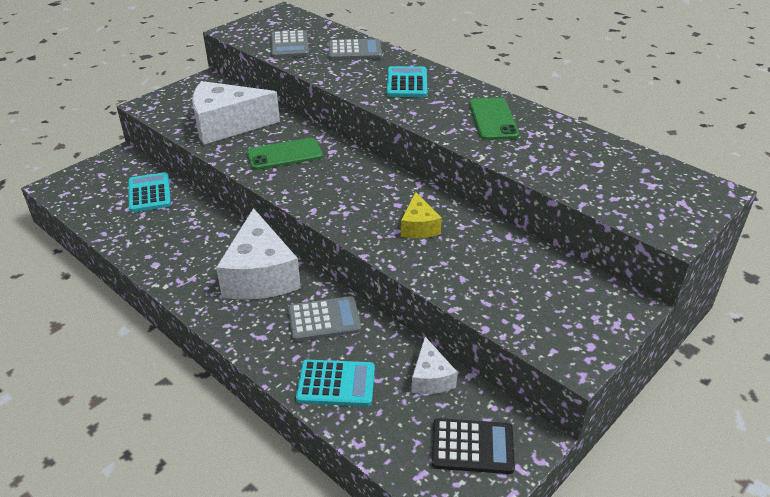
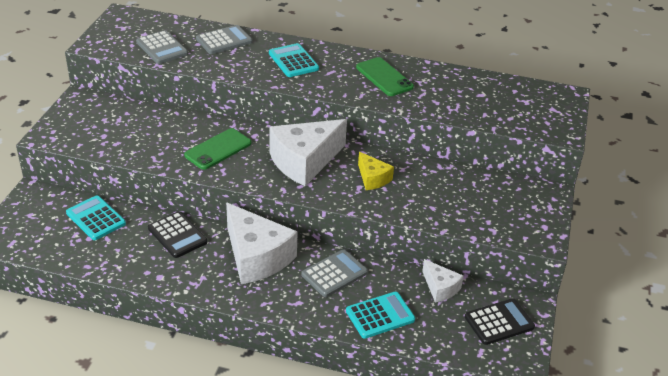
camera: 30 degrees left, 0 degrees up
white cheese [192,81,280,145] -> white cheese moved to [269,119,347,186]
none -> black calculator [148,211,207,258]

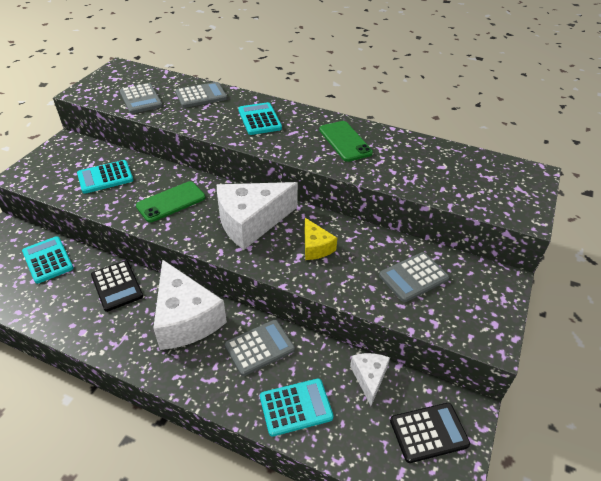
camera: 10 degrees right, 5 degrees up
white cheese [422,259,463,302] -> white cheese turned 150 degrees counterclockwise [350,353,390,406]
none -> turquoise calculator [77,160,133,194]
none -> grey calculator [379,252,449,302]

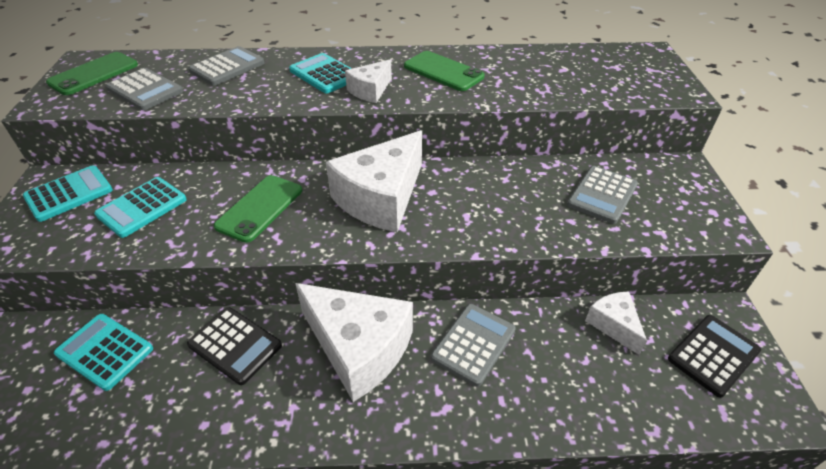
camera: 25 degrees left, 0 degrees up
turquoise calculator [260,379,333,437] -> turquoise calculator moved to [23,165,113,222]
yellow cheese [305,218,337,260] -> none
none -> green phone [46,52,138,95]
none -> white cheese [345,59,392,103]

